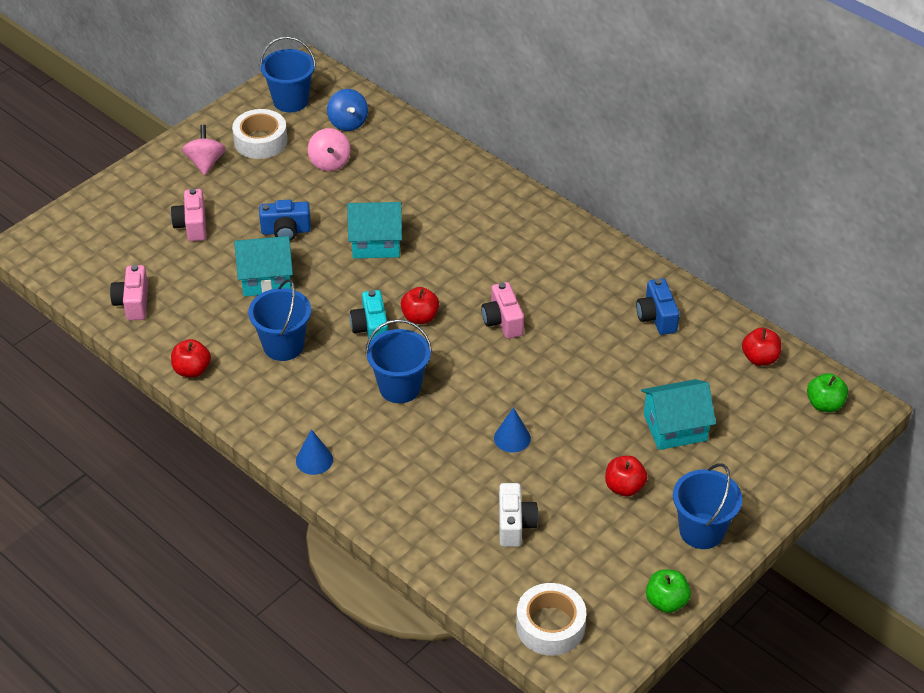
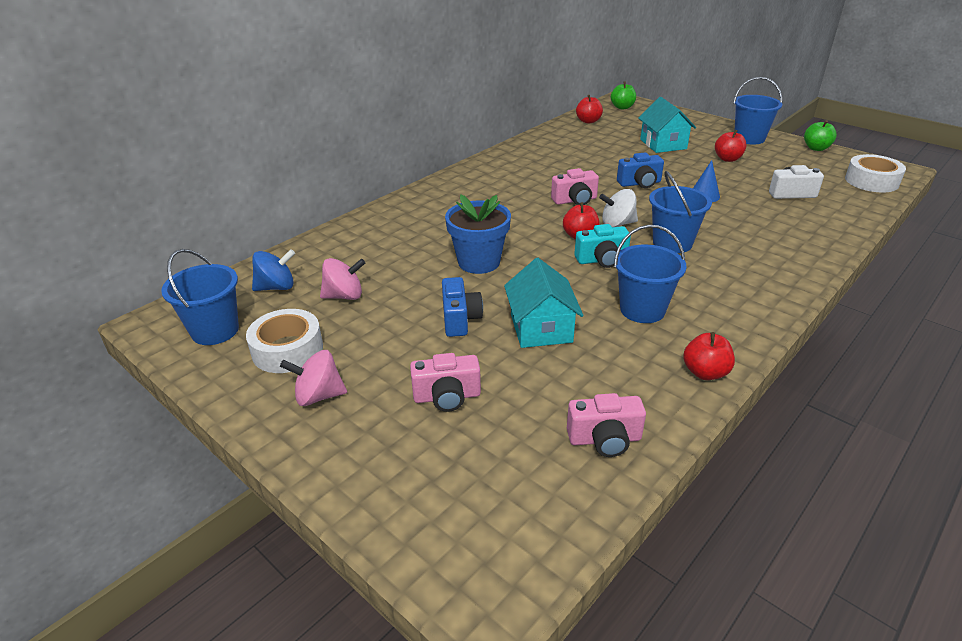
camera: 90 degrees left, 10 degrees down
blue cone [296,429,333,475] -> none
turquoise house [347,202,402,258] -> blue flower pot [445,195,511,274]
blue camera [636,278,680,335] -> blue camera moved to [617,152,664,188]
none -> white spinning top [599,189,638,227]

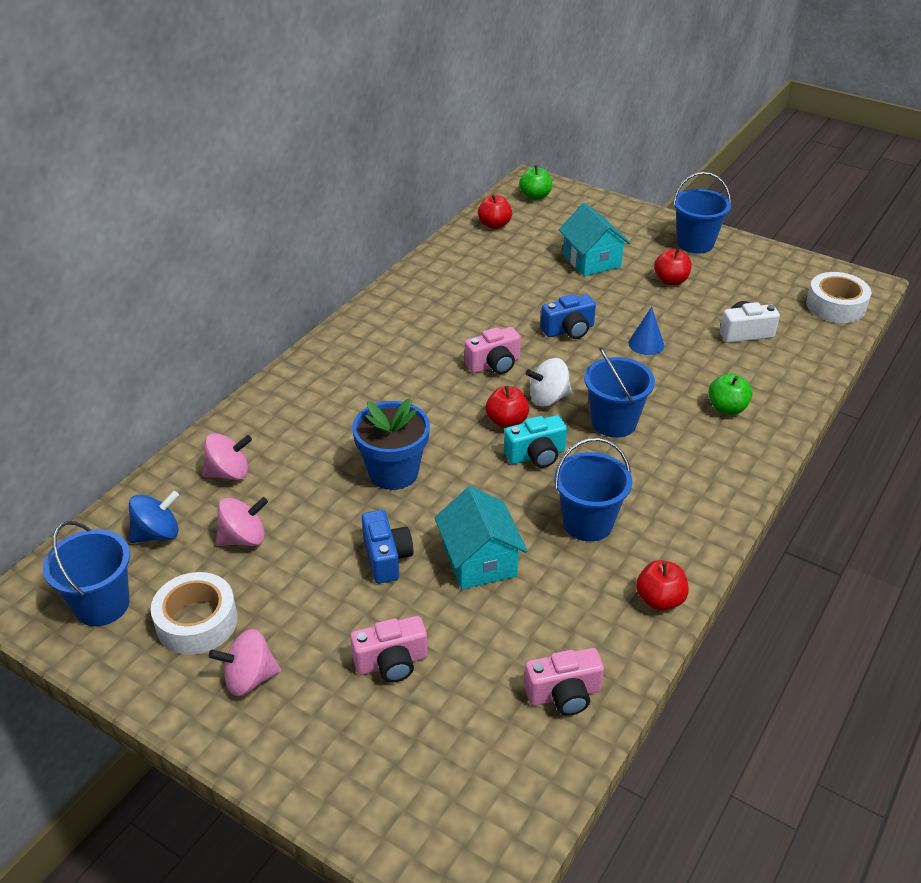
camera: 10 degrees left, 5 degrees up
green apple [804,120,837,151] -> green apple moved to [708,373,753,415]
none -> pink spinning top [202,433,252,480]

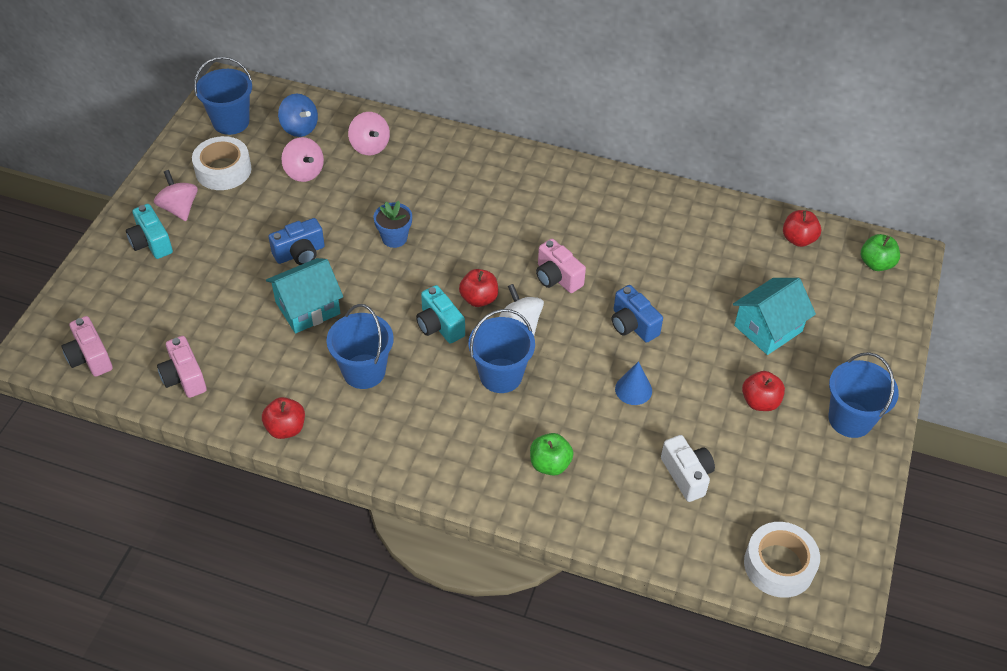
camera: 75 degrees right, 10 degrees up
pink camera [350,616,428,682] -> pink camera moved to [62,316,113,377]
blue flower pot [352,398,430,490] -> blue flower pot [374,201,412,248], size x0.61
none -> turquoise camera [126,204,173,259]

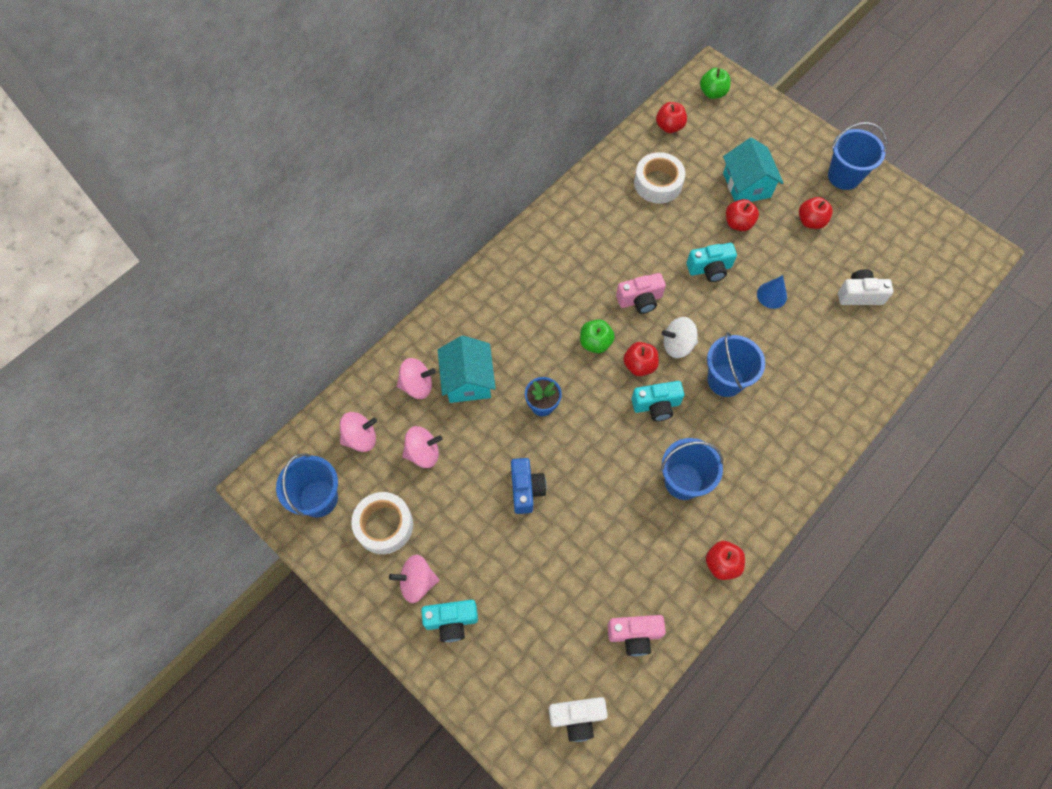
camera: 65 degrees left, 15 degrees up
pink camera [62,316,113,377] -> white camera [549,697,608,742]
turquoise house [266,258,343,333] -> turquoise house moved to [438,336,496,403]
blue spinning top [278,94,318,137] -> pink spinning top [340,412,377,452]
green apple [530,433,574,476] -> green apple moved to [580,319,615,353]
blue camera [612,285,663,343] -> turquoise camera [686,243,737,282]
white tape [744,522,820,598] -> white tape moved to [634,152,685,203]
none -> red apple [726,199,759,231]

